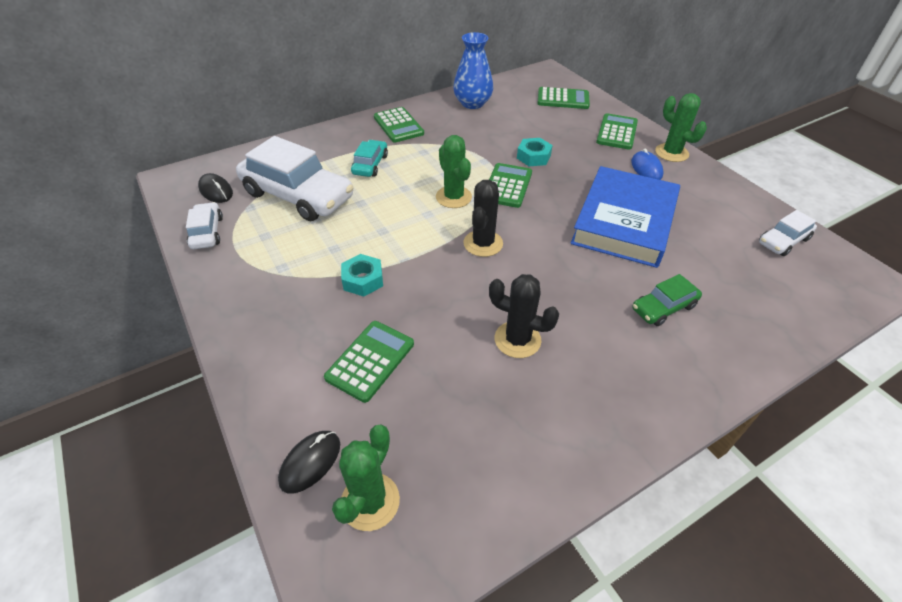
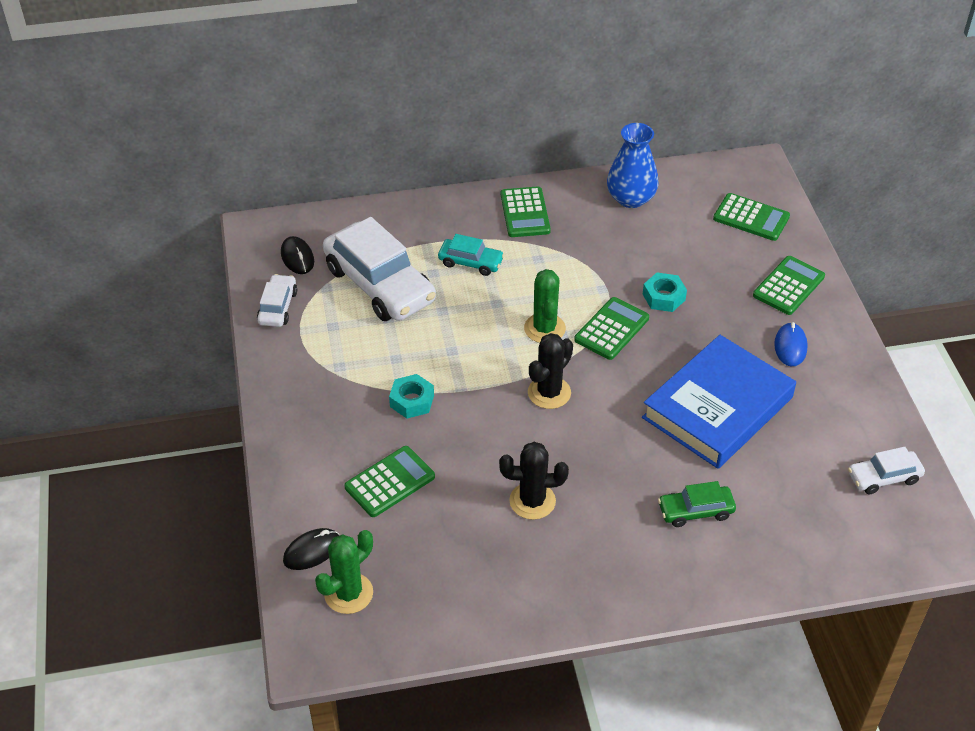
camera: 20 degrees right, 0 degrees up
turquoise car [351,140,388,177] -> turquoise car turned 75 degrees clockwise [438,234,505,276]
black cactus [489,274,559,358] -> black cactus turned 45 degrees counterclockwise [499,442,569,520]
green cactus [655,93,707,162] -> none

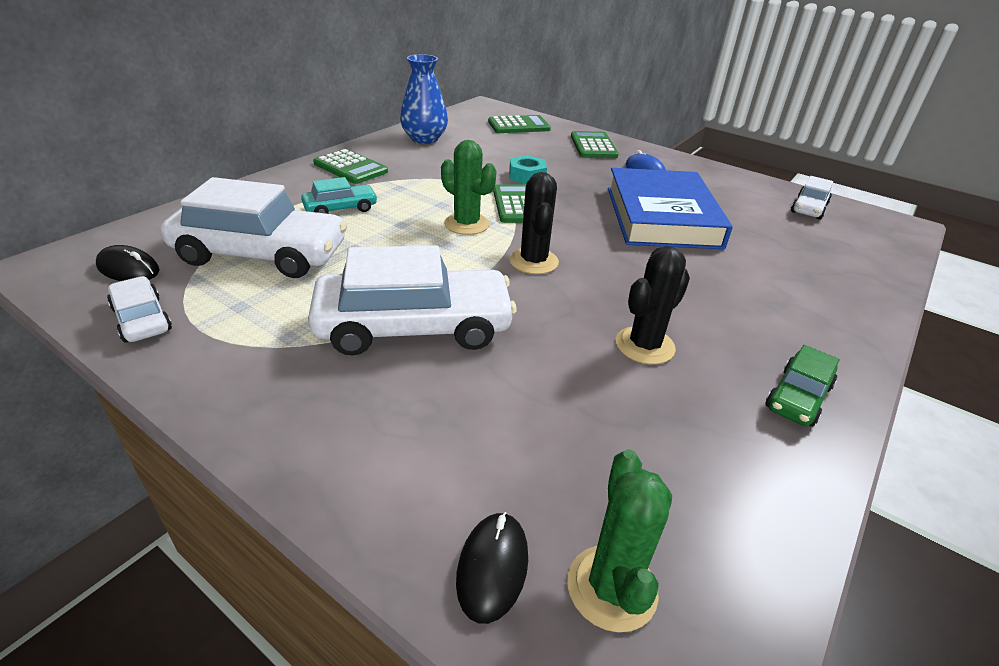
camera: 45 degrees left, 10 degrees down
green calculator [344,446,435,517] -> none
turquoise nut [389,374,434,419] -> white car [308,245,517,356]
green car [658,481,736,527] -> green car moved to [765,345,839,427]

